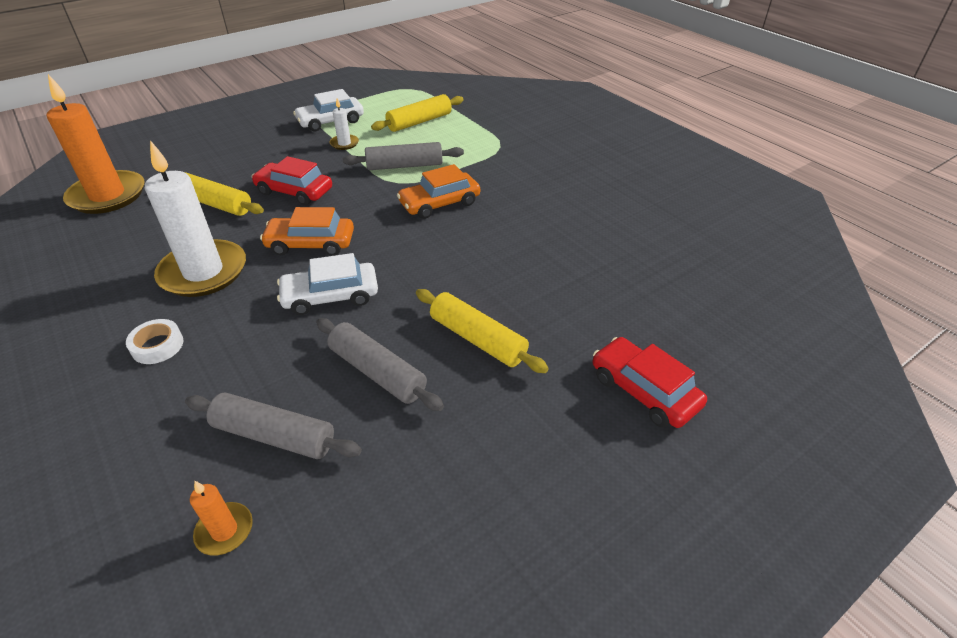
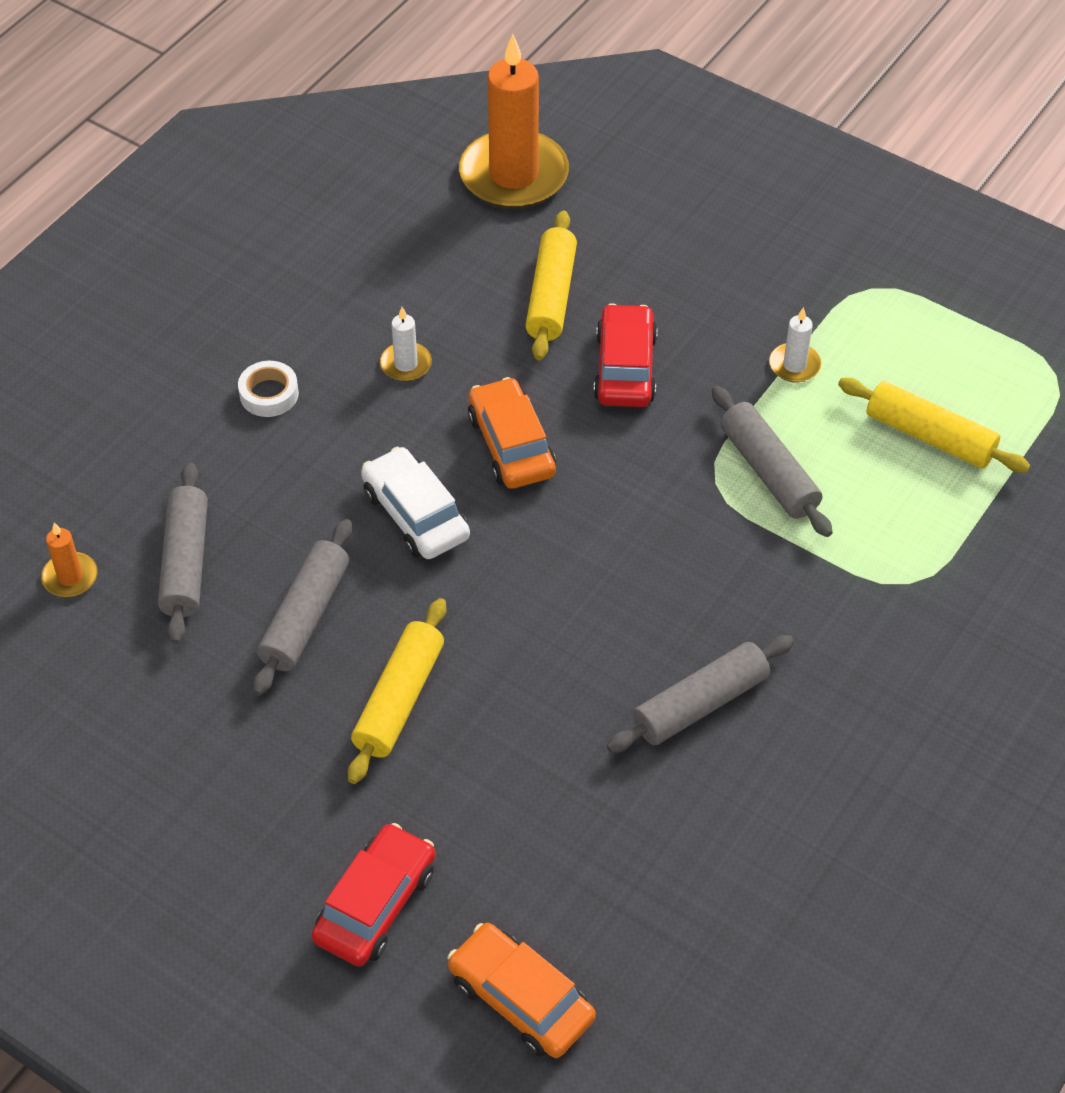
camera: 70 degrees right, 10 degrees up
white candle [145,140,246,297] -> white candle [380,307,432,381], size x0.44
white car [293,89,364,131] -> none
orange car [397,164,480,219] -> orange car moved to [447,923,596,1058]
none -> grey rolling pin [607,635,794,753]

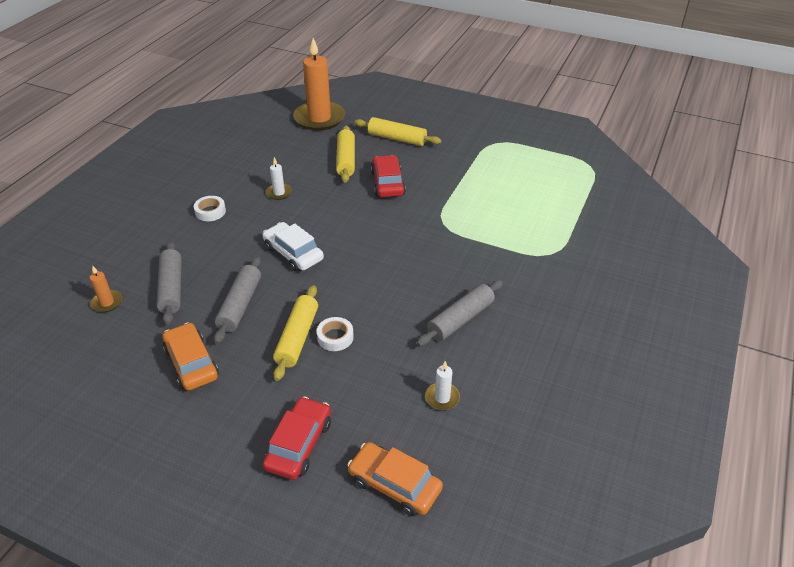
camera: 10 degrees left, 10 degrees down
orange car [468,377,556,489] -> orange car moved to [163,323,219,391]
grey rolling pin [712,386,833,537] -> none
white candle [769,307,821,382] -> white candle moved to [425,361,460,410]
yellow rolling pin [838,378,1030,473] -> yellow rolling pin moved to [354,117,442,146]
none -> white tape [317,317,354,351]

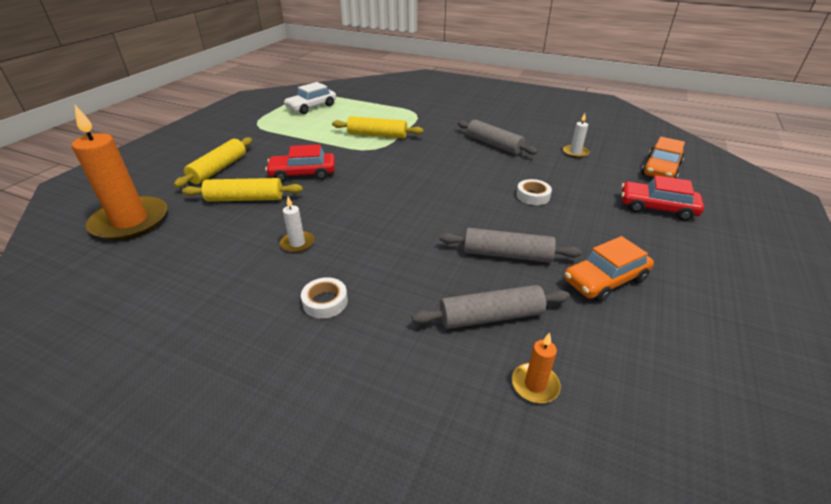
camera: 90 degrees left, 5 degrees down
white car [262,222,324,271] -> white car moved to [284,82,336,114]
yellow rolling pin [273,285,318,381] -> yellow rolling pin moved to [332,116,423,138]

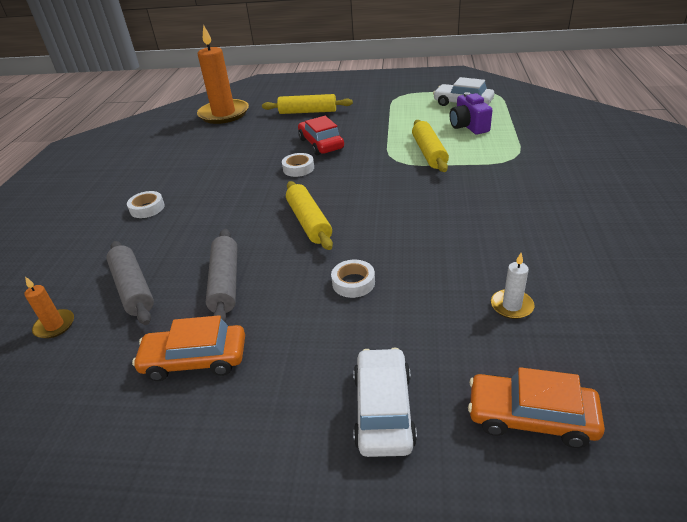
camera: 75 degrees right, 0 degrees up
yellow rolling pin [182,178,303,202] -> yellow rolling pin moved to [286,181,333,250]
white candle [280,197,314,253] -> none
grey rolling pin [458,120,538,155] -> none
orange car [564,236,654,302] -> orange car turned 45 degrees counterclockwise [132,315,245,381]
red car [621,175,704,221] -> white car [353,348,417,457]
none -> white tape [282,153,314,177]
none -> purple camera [450,92,492,134]

